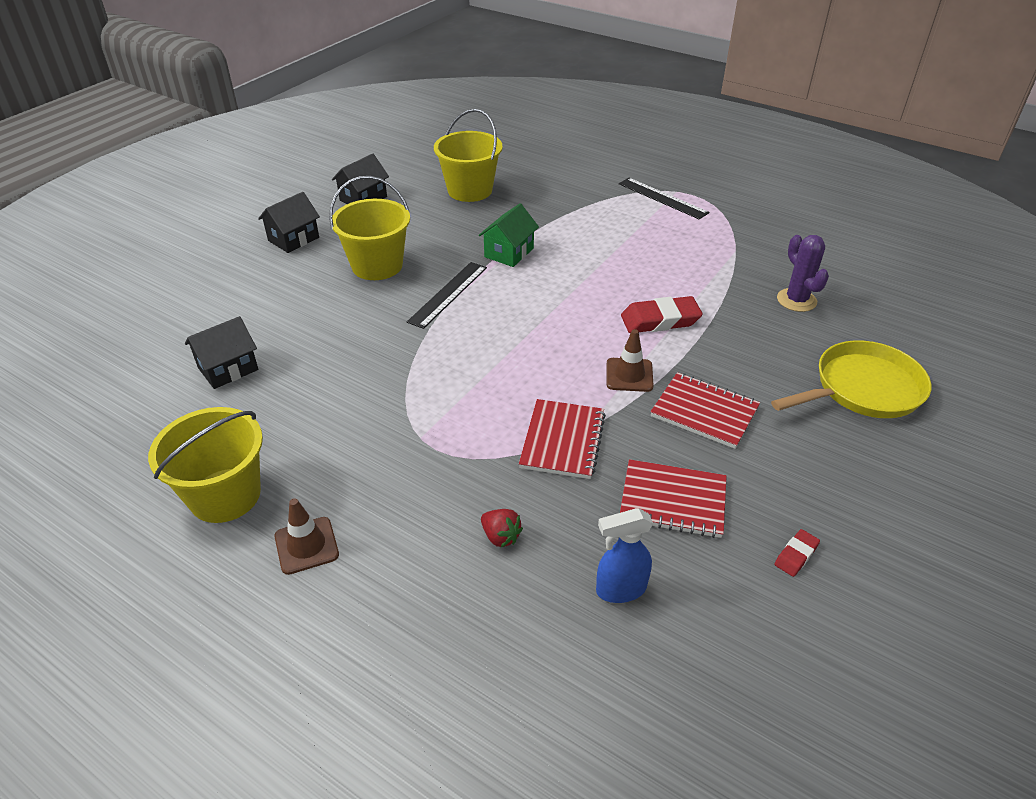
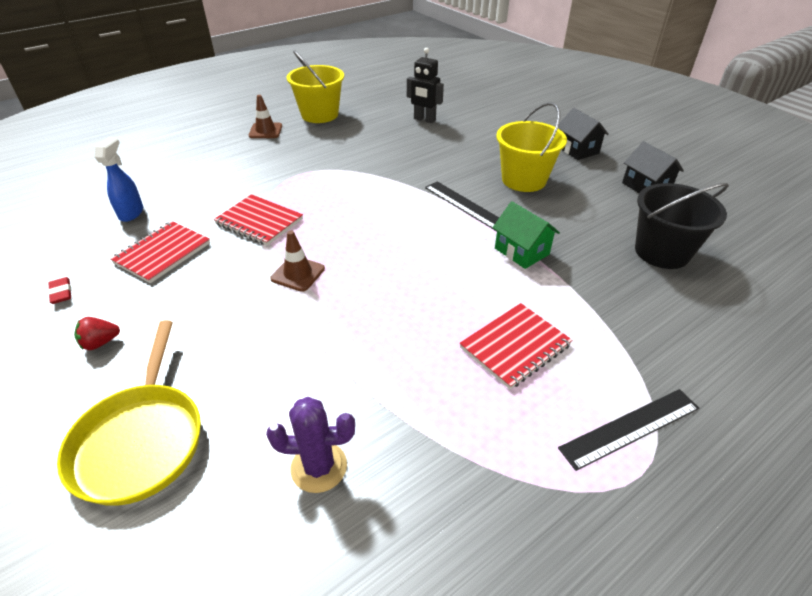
camera: 110 degrees right, 0 degrees up
black house [185,316,259,389] -> black robot [407,48,444,123]
yellow bucket [434,109,503,202] -> black bucket [635,183,729,269]
red strawberry [481,509,523,547] -> red strawberry moved to [74,317,120,350]
red eraser [621,296,703,333] -> none
red notebook [650,372,760,449] -> red notebook moved to [459,303,572,389]

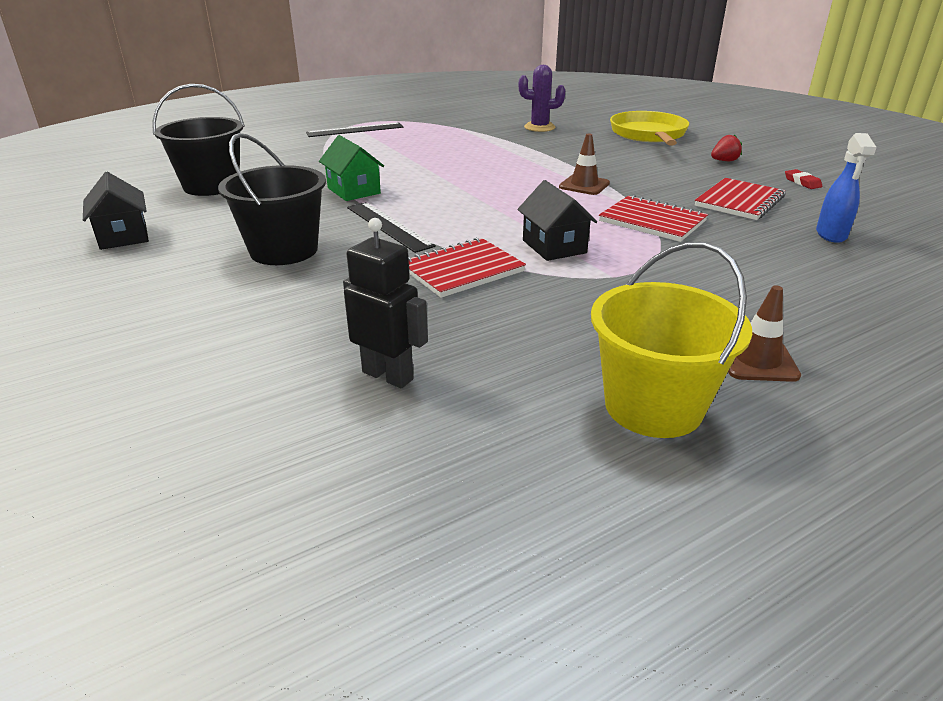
camera: 175 degrees left, 10 degrees down
red notebook [459,303,572,389] -> red notebook moved to [409,238,526,298]
yellow bucket [496,102,567,192] -> black bucket [218,133,326,265]
black house [558,108,609,160] -> black house moved to [517,180,597,261]

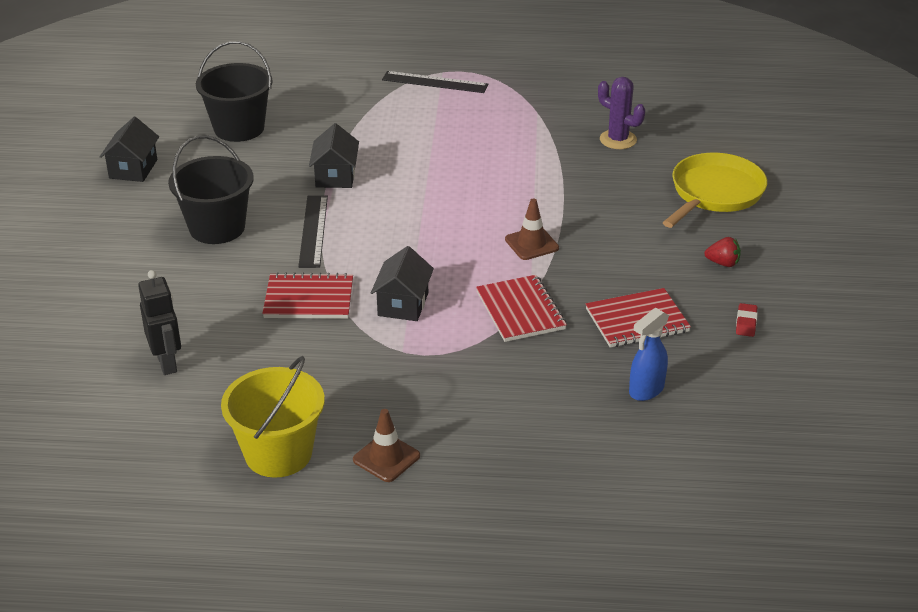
camera: 35 degrees right, 5 degrees up
green house [319,135,384,201] -> black house [309,123,359,188]

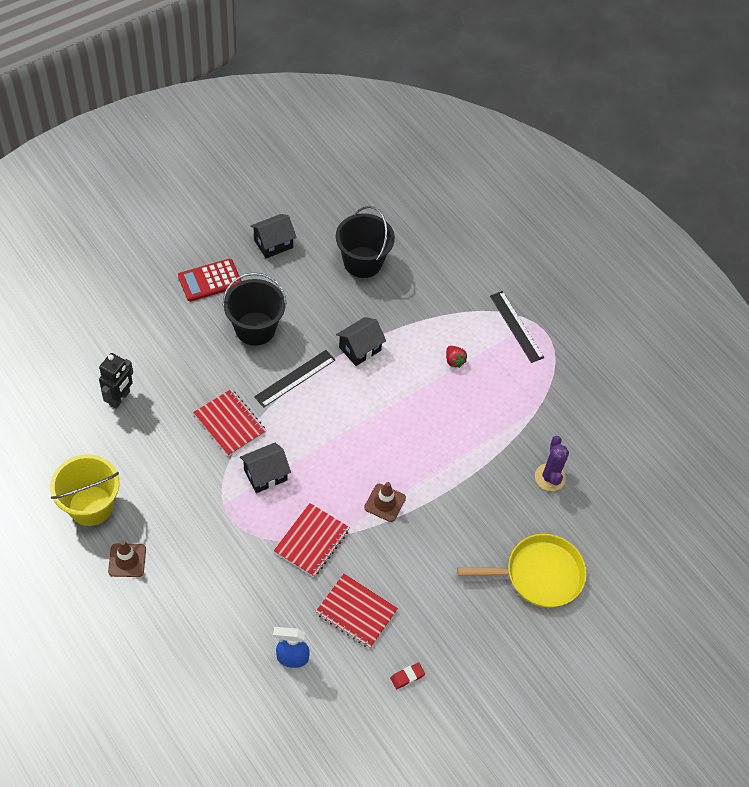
camera: 45 degrees right, 20 degrees up
red strawberry [705,237,741,267] -> red strawberry moved to [446,346,467,368]
none -> red calculator [178,259,241,301]

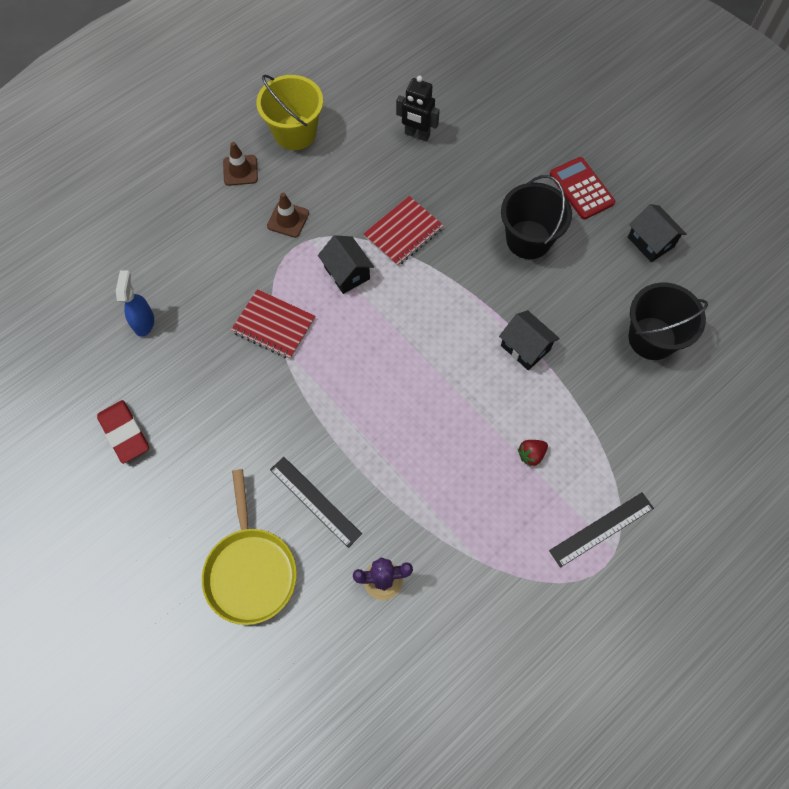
camera: 90 degrees right, 10 degrees up
black ruler [254,350,335,408] -> black ruler moved to [270,457,362,548]
red notebook [316,574,398,648] -> none
brown traffic cone [364,482,406,522] -> brown traffic cone moved to [267,193,309,238]
red eraser [390,662,425,689] -> red eraser [97,400,149,464], size x1.96

